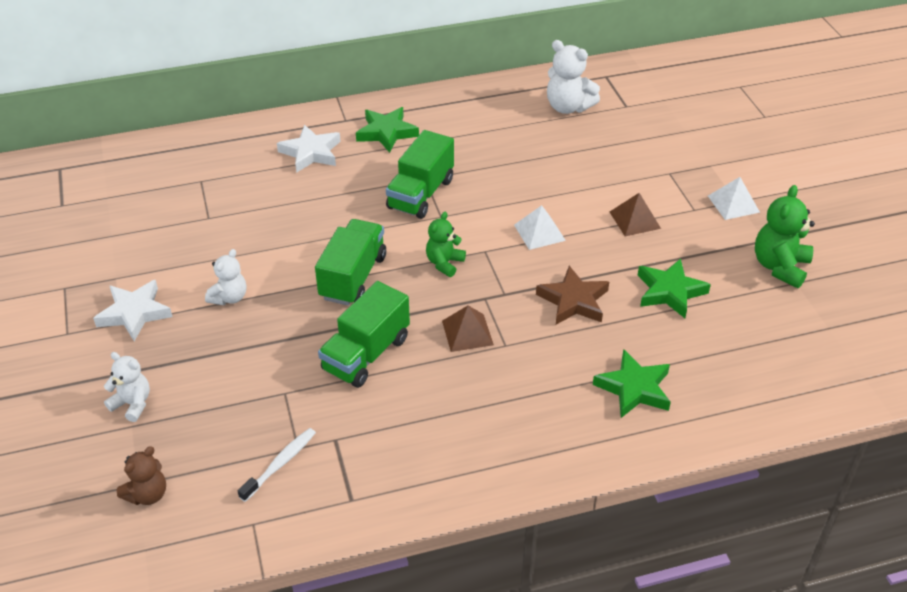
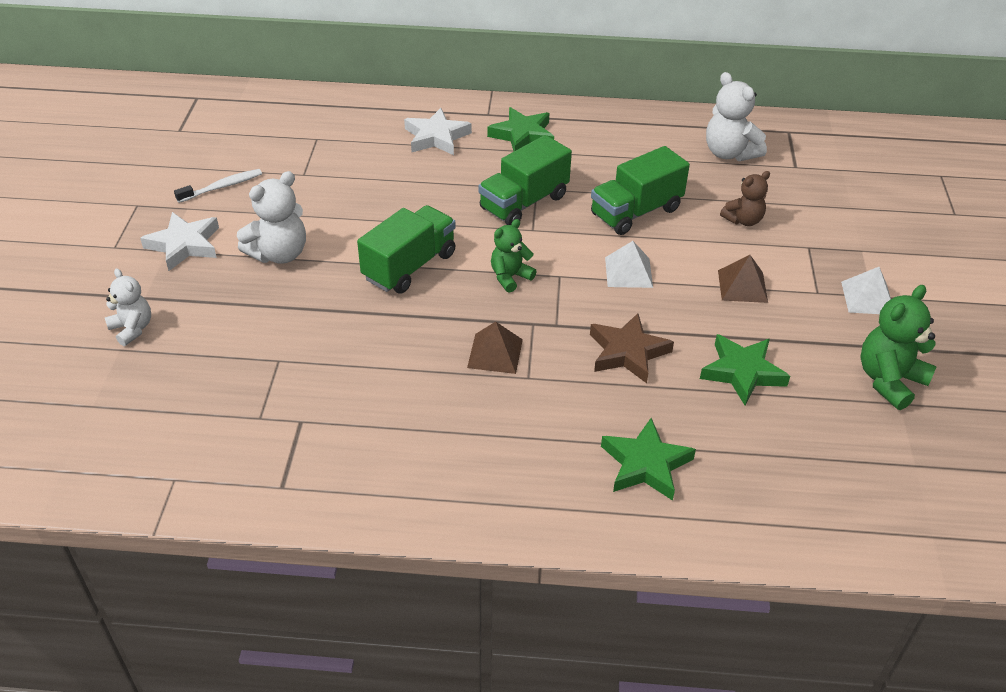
camera: 20 degrees right, 0 degrees up
brown teddy bear [116,446,166,505] -> brown teddy bear moved to [720,171,770,226]
white teddy bear [205,249,246,305] -> white teddy bear [237,171,306,264], size x1.55
white toothbrush [238,428,316,502] -> white toothbrush moved to [174,169,262,203]
green truck [318,281,410,388] -> green truck moved to [591,146,690,235]

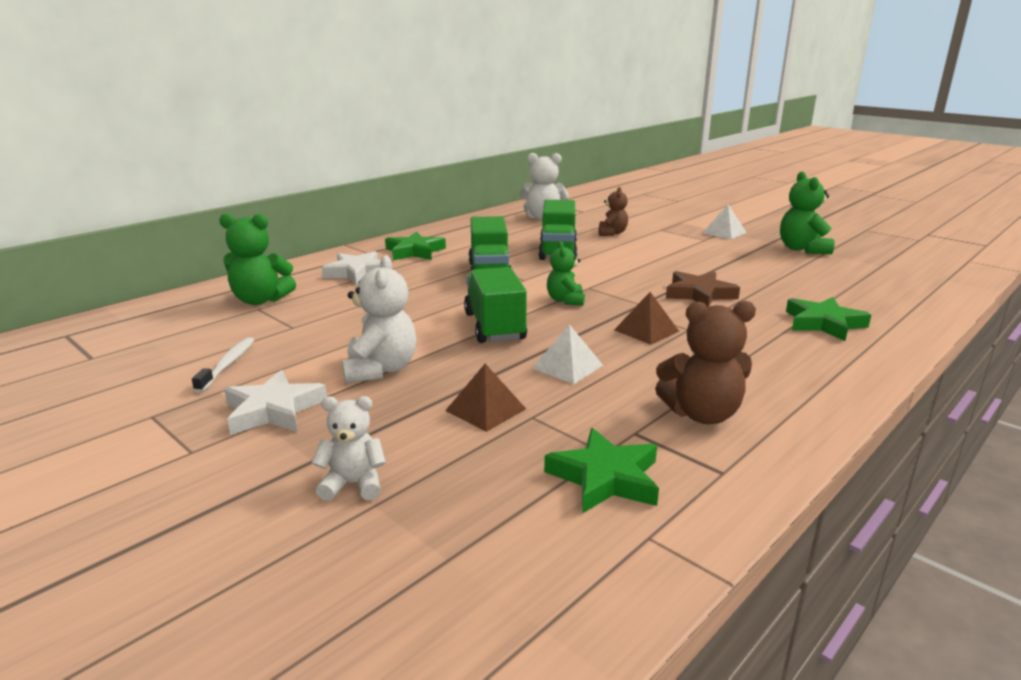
camera: 50 degrees left, 20 degrees down
white pyramid [605,241,653,288] -> white pyramid moved to [532,324,603,384]
green star [700,334,790,405] -> green star moved to [544,428,659,513]
brown pyramid [718,255,768,303] -> brown pyramid moved to [445,364,526,432]
none -> green teddy bear [219,213,296,305]
none -> brown teddy bear [655,301,756,424]

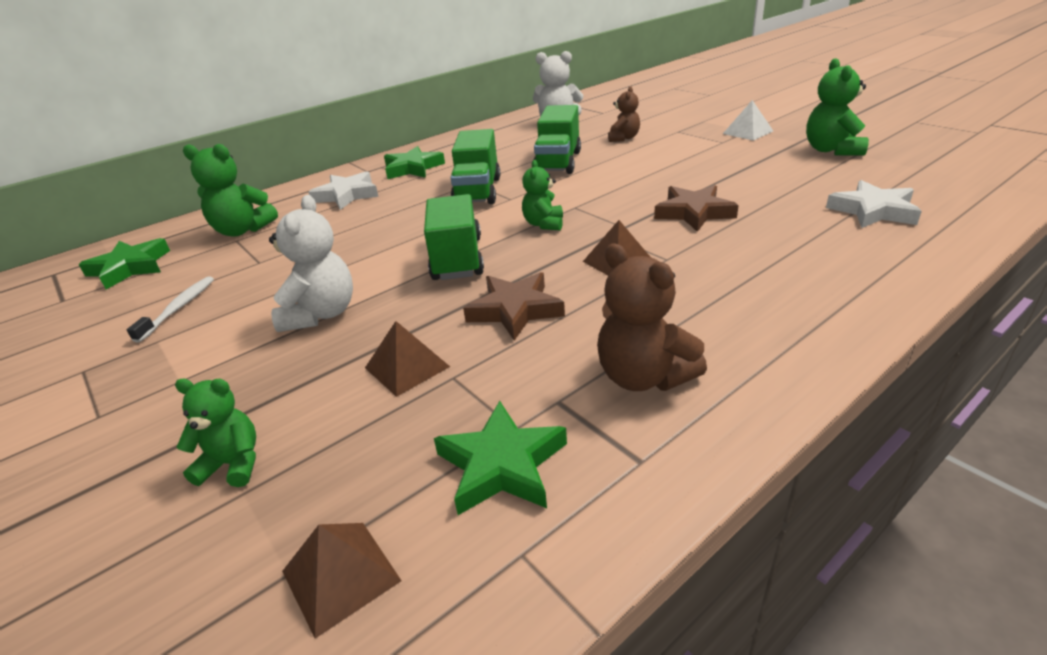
camera: 10 degrees right, 10 degrees up
white star [224,370,327,435] -> white star moved to [826,180,922,228]
white teddy bear [312,396,386,501] -> green teddy bear [175,378,256,487]
white pyramid [532,324,603,384] -> brown star [463,272,565,341]
brown teddy bear [655,301,756,424] -> brown teddy bear turned 45 degrees clockwise [597,244,707,391]
green star [786,297,871,341] -> green star moved to [78,238,170,289]
none -> brown pyramid [282,523,401,639]

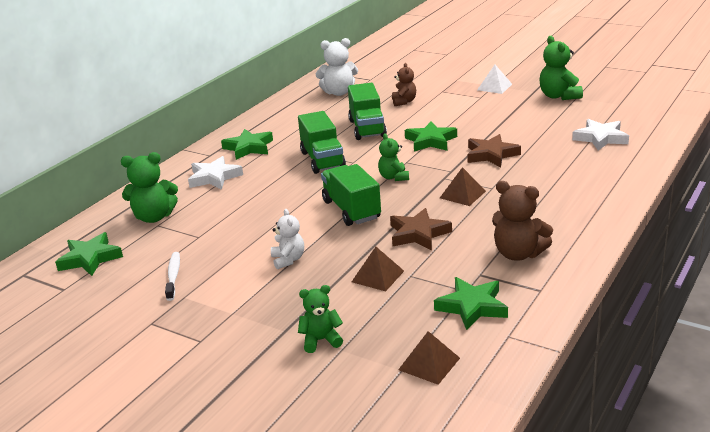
camera: 20 degrees left, 5 degrees down
white teddy bear [269,195,353,332] -> white teddy bear [271,209,304,269], size x0.64
none -> green star [405,121,457,152]

